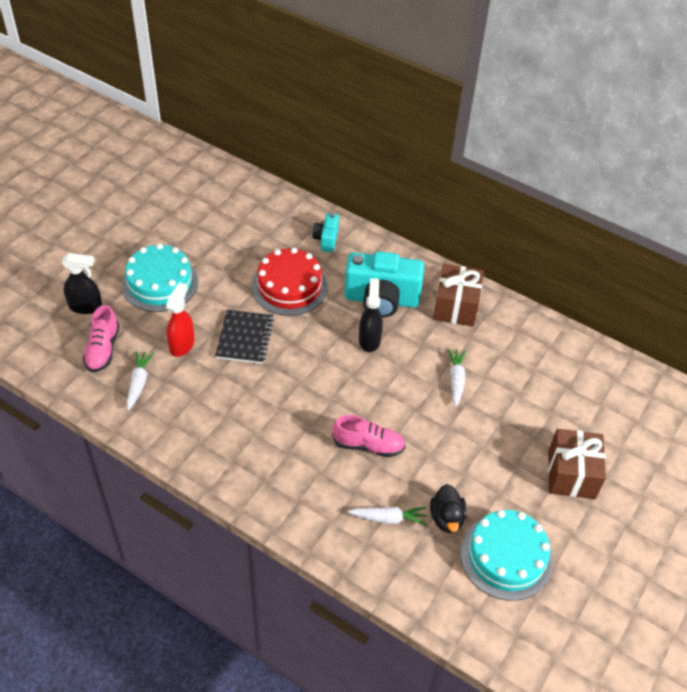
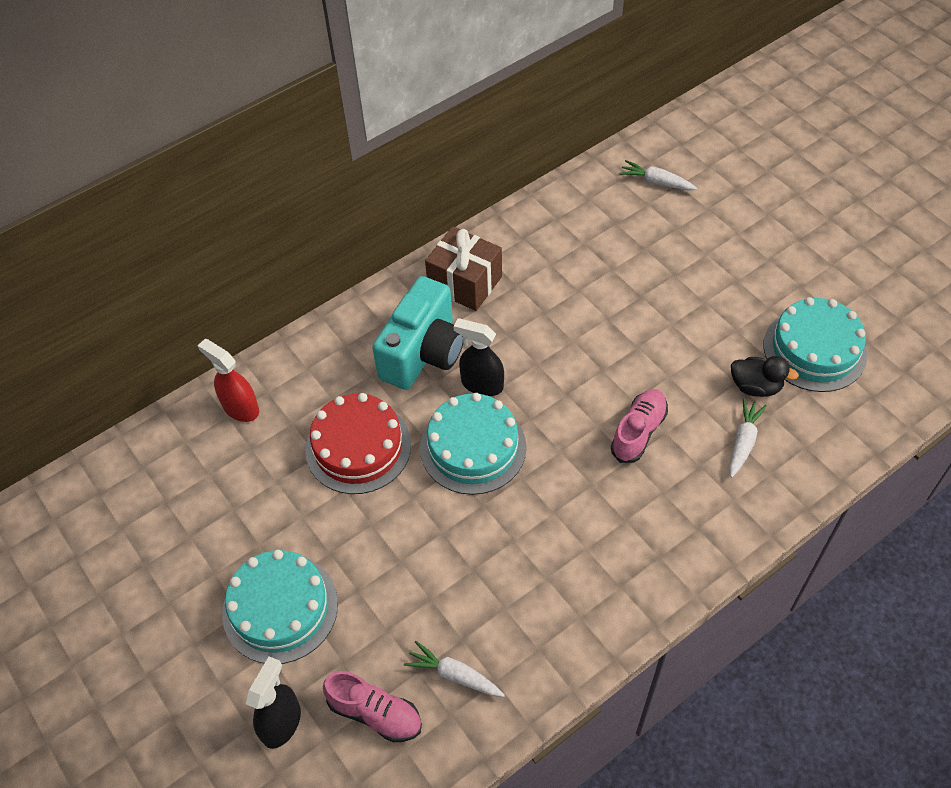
camera: 65 degrees left, 5 degrees up
red spray bottle [166,282,195,357] -> red spray bottle moved to [197,339,259,422]
black notebook [215,310,274,364] -> none
turquoise camera [313,213,339,252] -> none
white carrot [447,349,466,406] -> white carrot moved to [619,160,698,191]
brown gift [548,429,606,499] -> none
none -> turquoise cake [420,393,527,495]

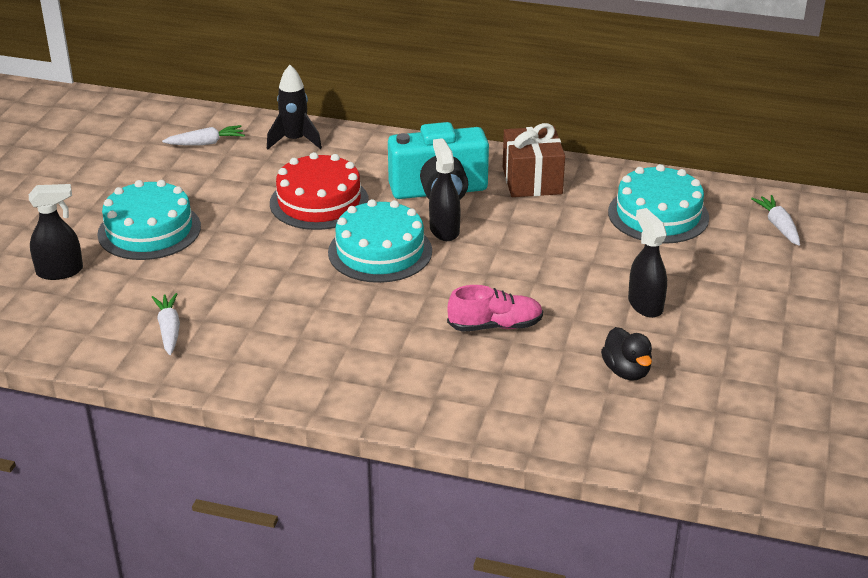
camera: 50 degrees right, 20 degrees down
red spray bottle [197,339,259,422] -> black rocket [267,65,322,149]
pink shoe [323,671,422,742] -> none
white carrot [729,398,767,477] -> white carrot moved to [162,125,245,146]
turquoise cake [764,297,867,392] -> turquoise cake moved to [608,164,709,244]
none -> black spray bottle [628,208,667,318]

